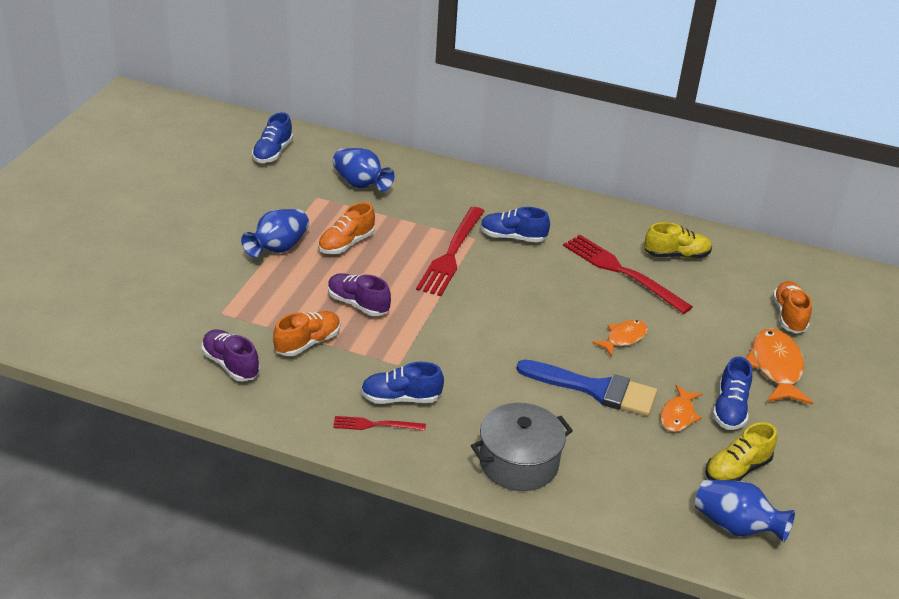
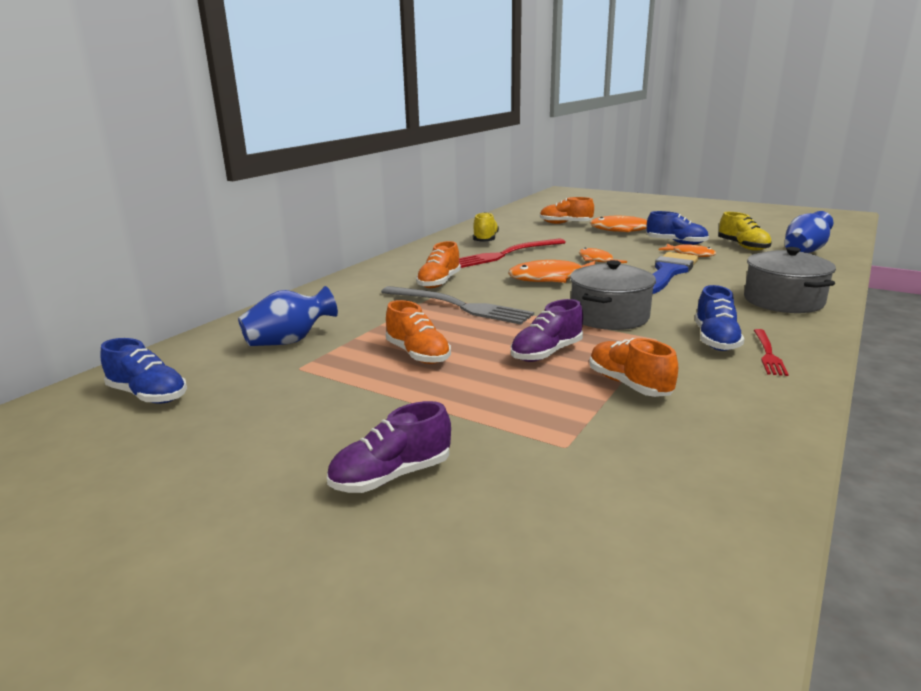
camera: 75 degrees left, 15 degrees down
purple shoe [202,329,260,381] -> purple shoe moved to [327,401,451,493]
blue vase [241,209,309,258] -> none
red fork [416,207,484,296] -> grey fork [381,286,534,325]
blue shoe [480,207,550,243] -> orange shoe [416,241,461,288]
none -> orange fish [508,260,595,283]
none -> grey pot [570,260,656,330]

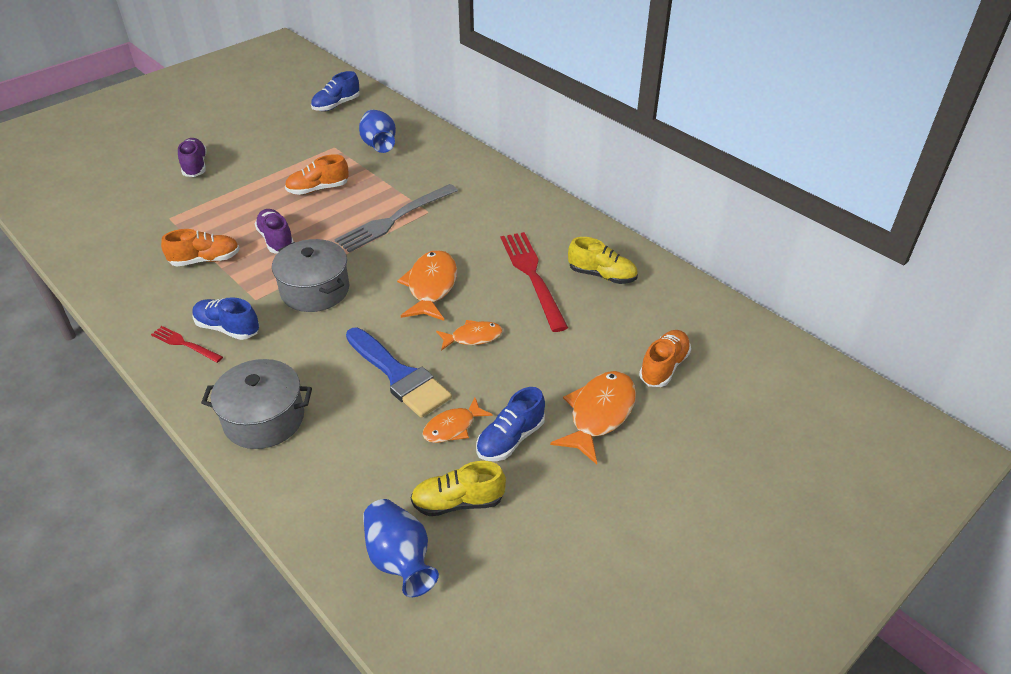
camera: 105 degrees right, 20 degrees up
orange shoe [416,241,461,288] -> none

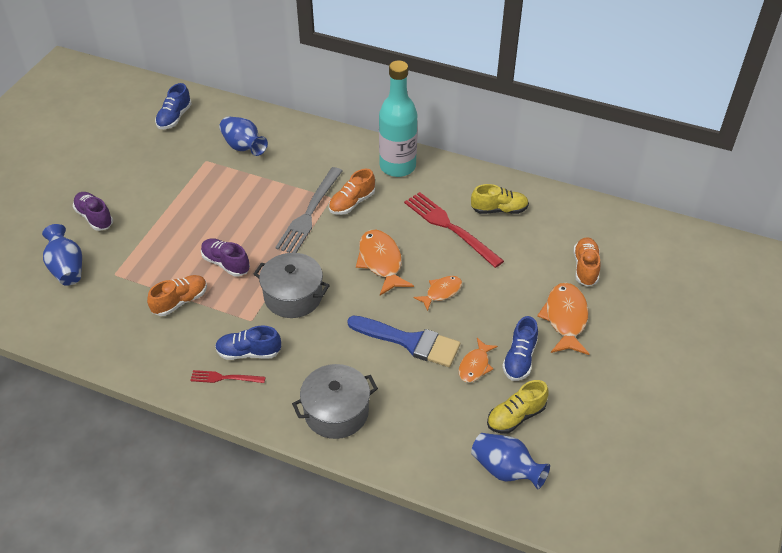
camera: 25 degrees left, 5 degrees up
orange shoe [285,154,349,195] -> orange shoe moved to [329,169,375,215]
none -> blue vase [42,224,82,286]
none -> turquoise bottle [379,60,417,177]

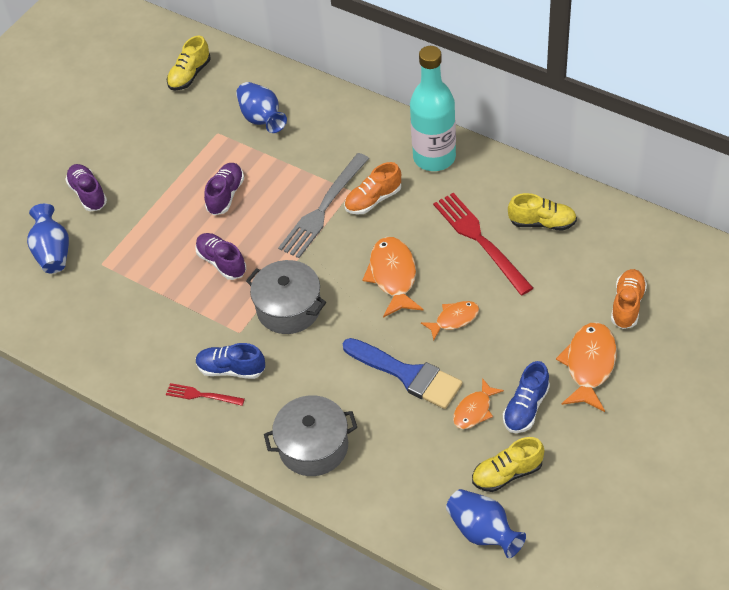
camera: 15 degrees right, 5 degrees up
orange shoe [147,275,207,316] -> none
blue shoe [155,83,192,129] -> yellow shoe [167,35,211,90]
none -> purple shoe [204,163,244,215]

